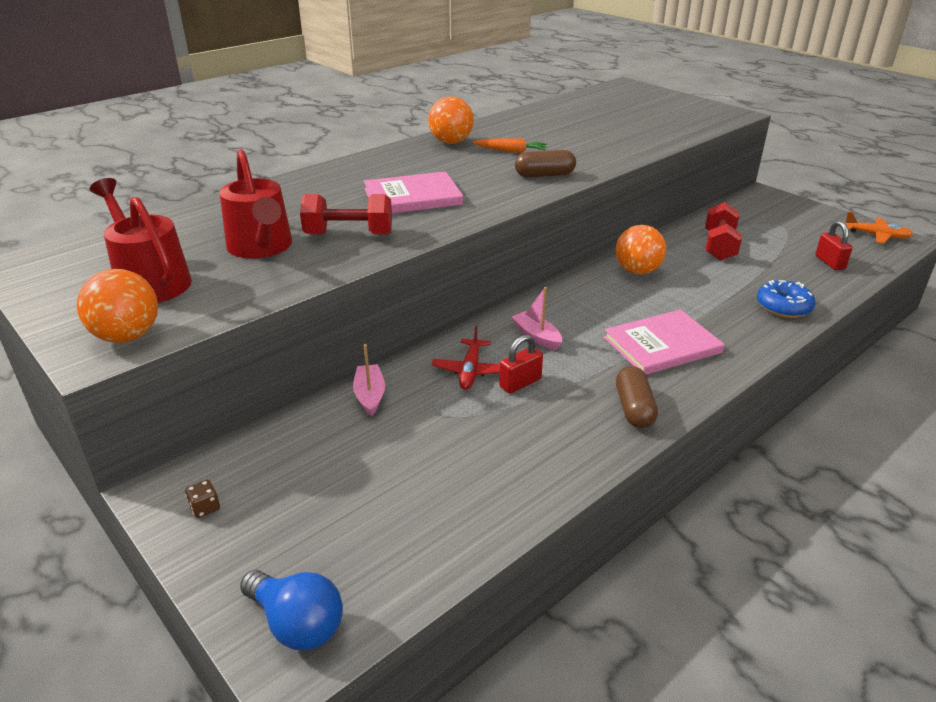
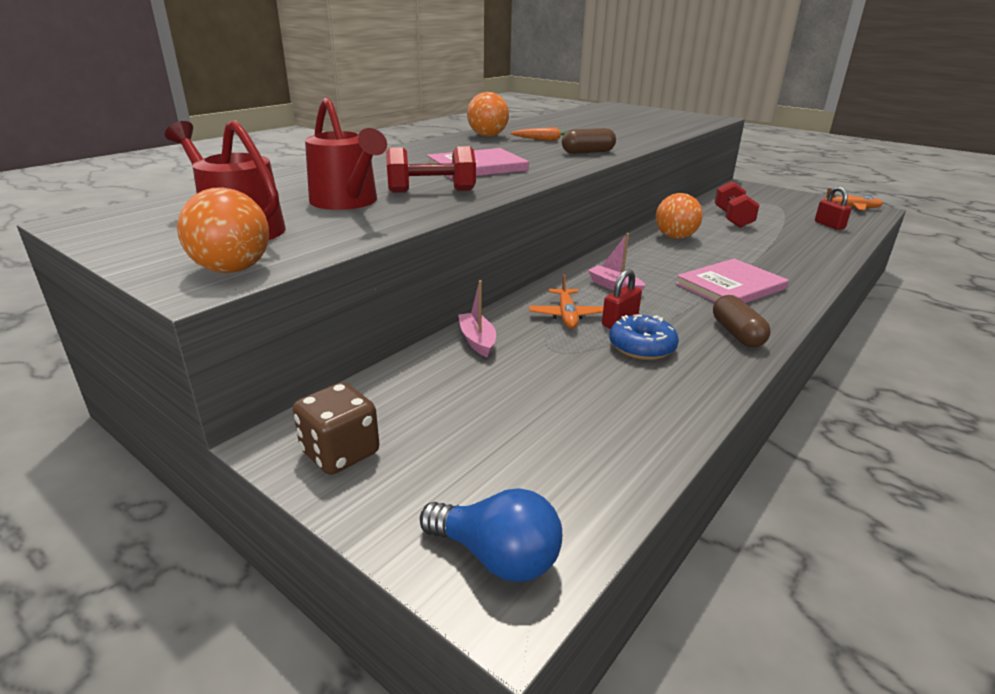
camera: 10 degrees left, 5 degrees down
brown dice [185,480,220,518] -> brown dice [293,382,379,475], size x2.12
red plane [432,326,500,390] -> orange plane [529,274,604,329]
blue donut [757,280,816,318] -> blue donut moved to [609,315,679,360]

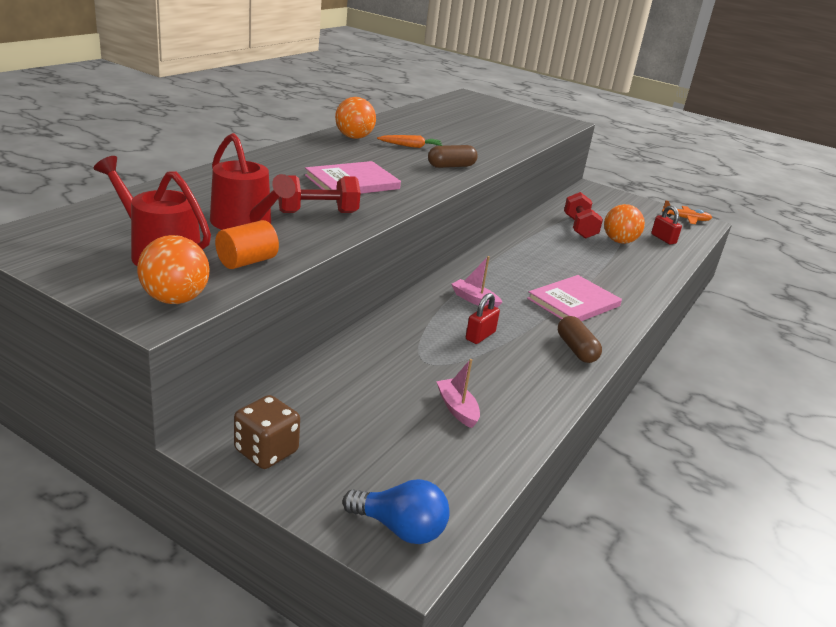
camera: 10 degrees left, 0 degrees up
pink boat [458,280,496,358] -> pink boat moved to [436,359,480,428]
orange plane [529,274,604,329] -> none
blue donut [609,315,679,360] -> none
orange ball [656,193,703,239] -> orange ball moved to [604,204,645,244]
none -> orange cylinder [215,220,279,269]

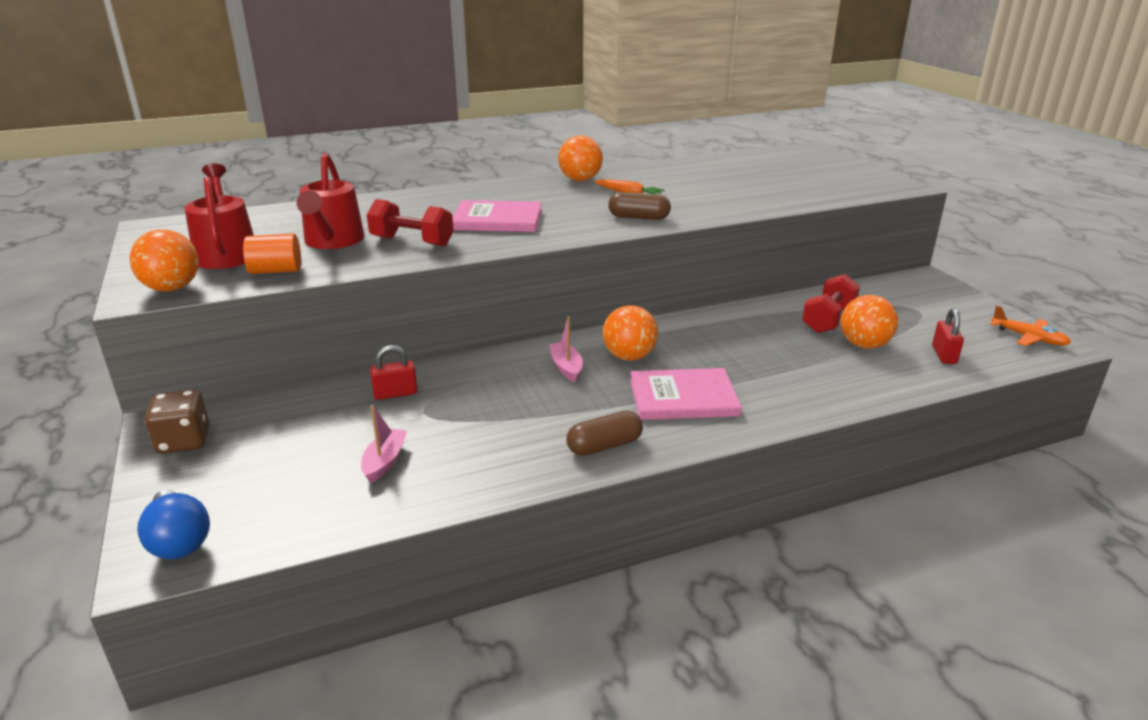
camera: 40 degrees right, 0 degrees up
red padlock [466,293,500,344] -> red padlock moved to [370,345,418,400]
brown capsule [558,316,602,363] -> brown capsule turned 45 degrees clockwise [566,411,643,456]
none -> orange ball [603,305,658,361]

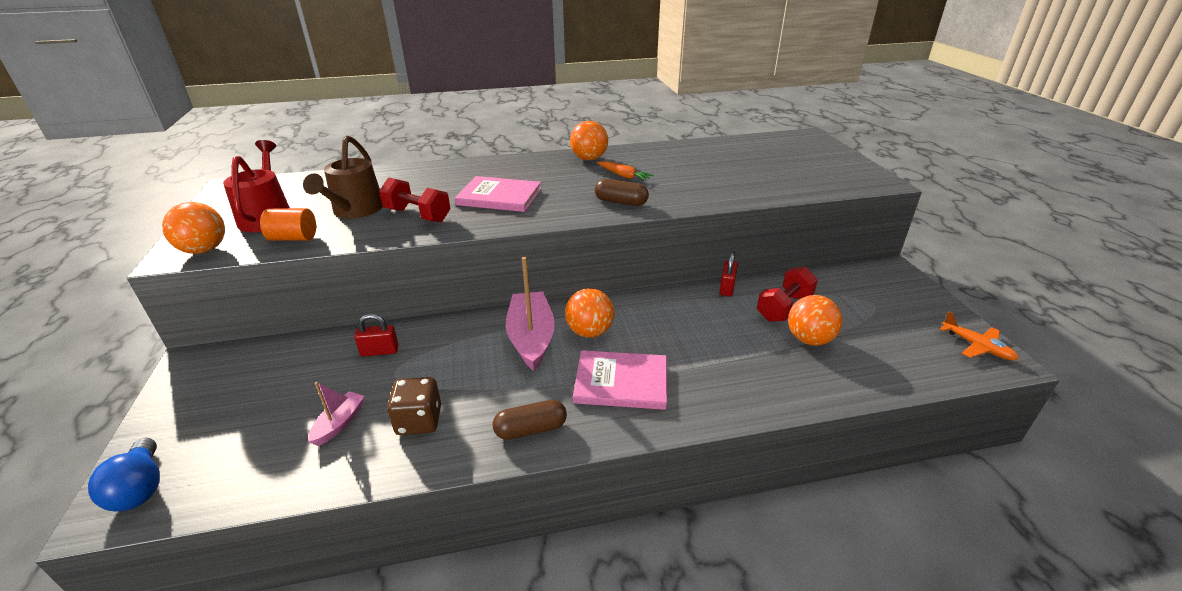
camera: 10 degrees right, 5 degrees up
brown dice [145,389,209,454] -> brown dice moved to [387,377,441,435]
red watering can [296,153,364,249] -> brown watering can [303,136,383,218]
pink boat [549,316,583,382] -> pink boat [506,257,555,371], size x1.92
red padlock [932,308,964,364] -> red padlock moved to [719,252,738,297]

